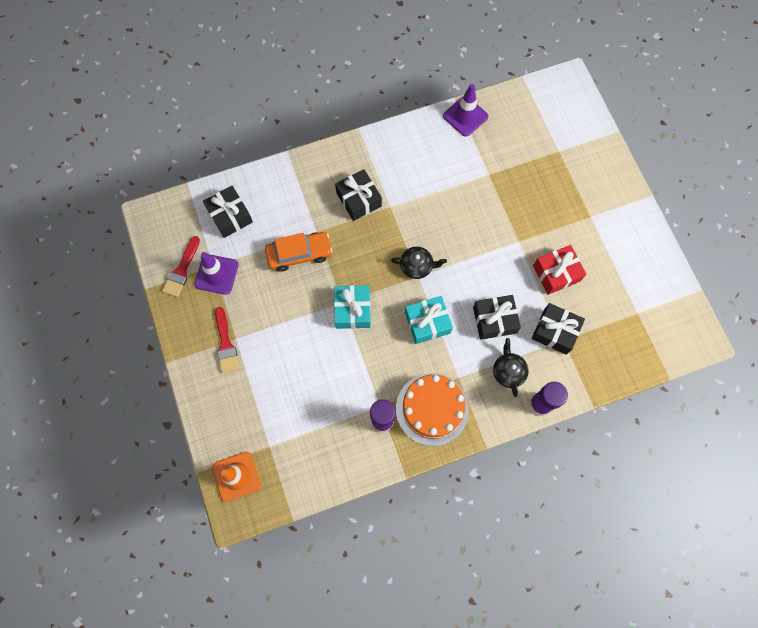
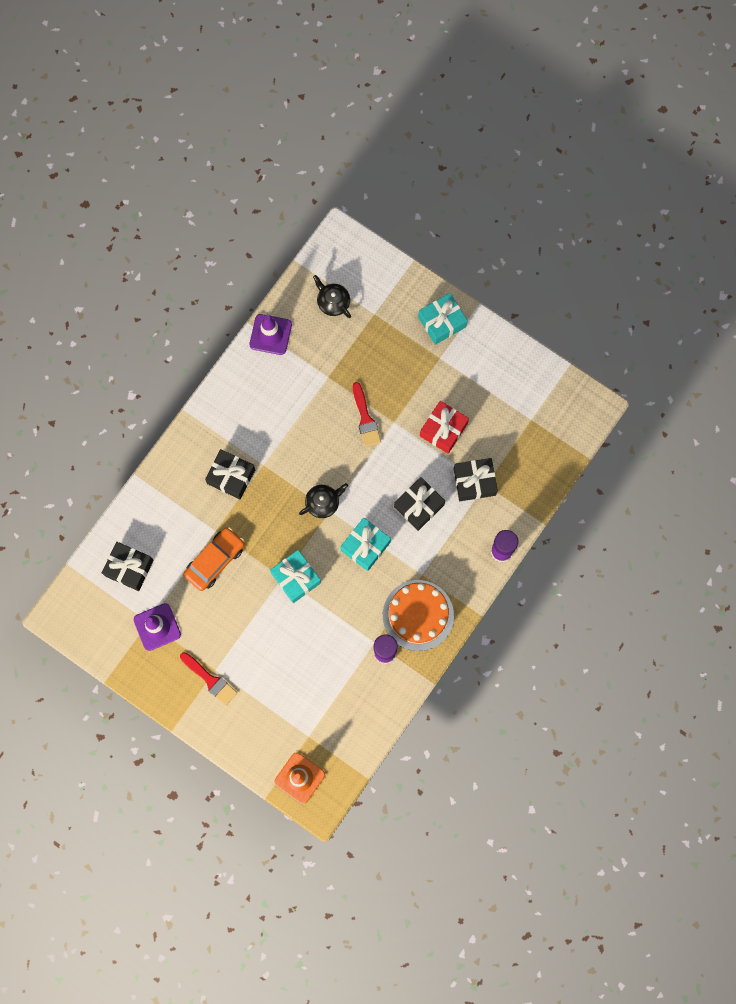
camera: 35 degrees left, 5 degrees up
red brush [162,236,200,297] -> red brush moved to [353,382,381,447]
black teapot [493,338,529,397] -> black teapot moved to [313,275,351,318]
none -> turquoise gift [418,293,468,345]

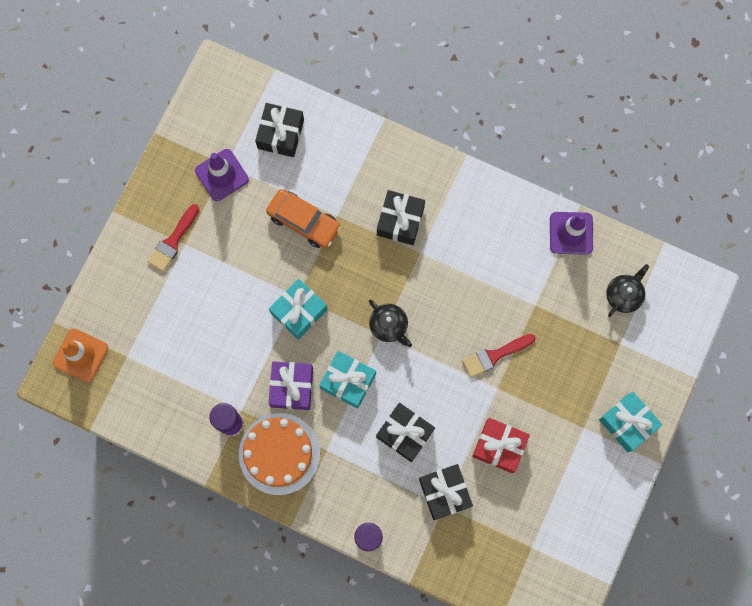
camera: 80 degrees right, 0 degrees up
none -> purple gift [268,361,313,410]

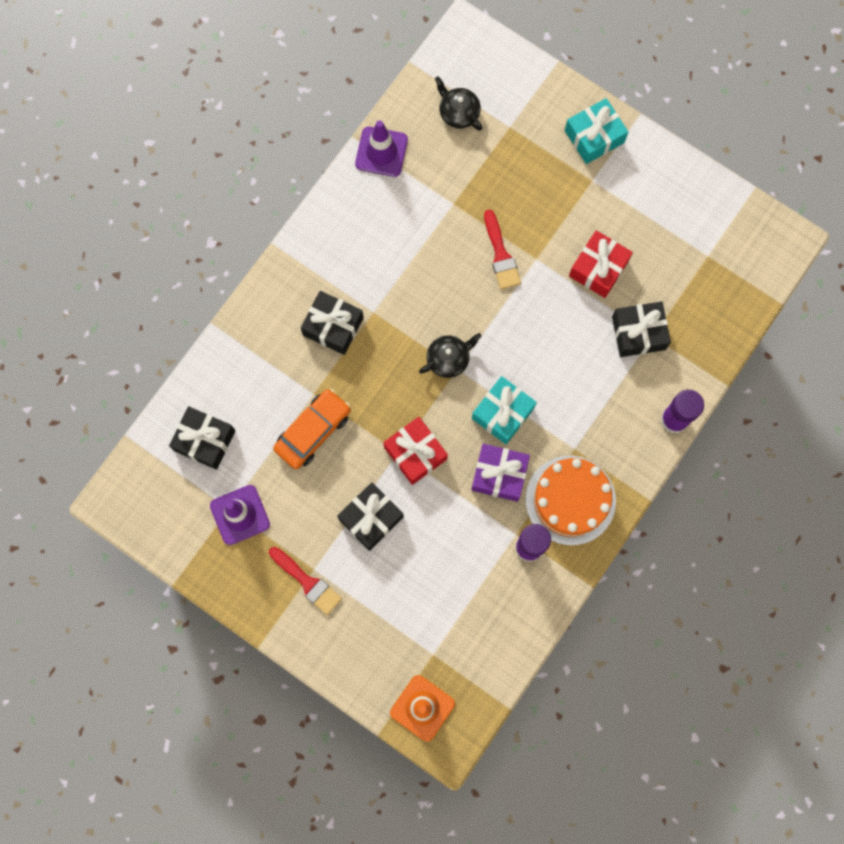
camera: 80 degrees left, 0 degrees up
turquoise gift [269,279,328,340] -> red gift [383,417,448,485]
black gift [376,403,435,462] -> black gift moved to [337,482,404,551]

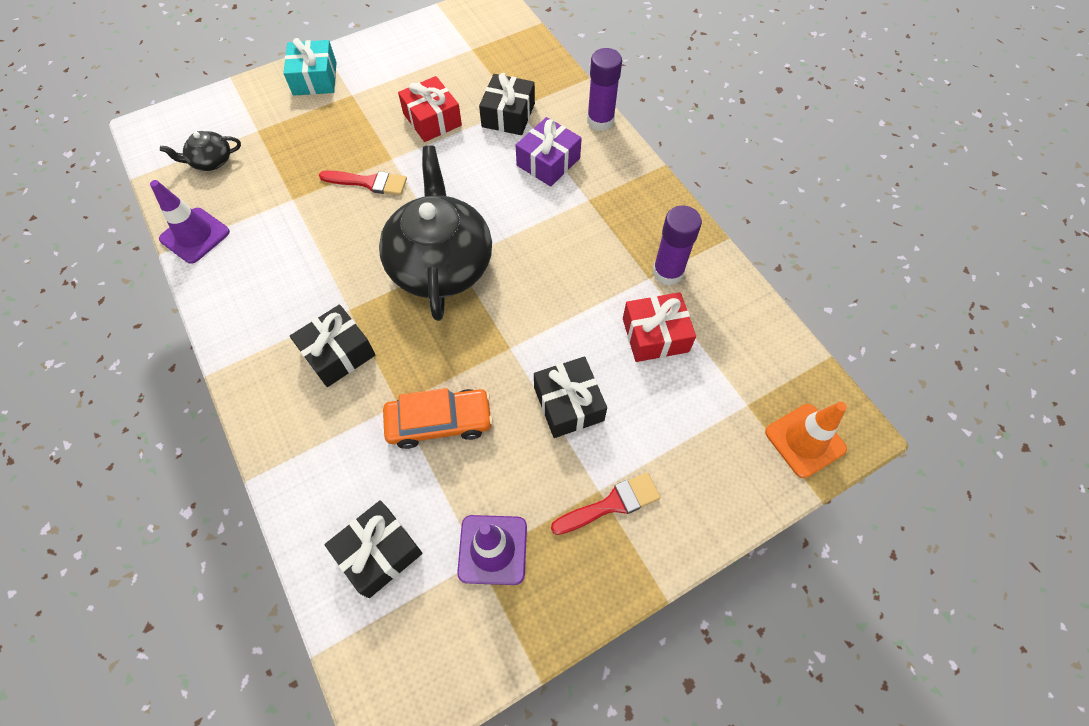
camera: 65 degrees left, 15 degrees down
orange car [273,389,351,469] -> orange car turned 105 degrees clockwise [383,388,493,449]
red gift [383,417,448,485] -> red gift moved to [623,292,696,362]
black teapot [419,333,482,378] -> black teapot [379,145,492,321], size x2.25
purple gift [471,444,530,502] -> purple gift moved to [516,117,582,187]
turquoise gift [472,376,537,444] -> none
orange cake [525,456,616,545] -> none

